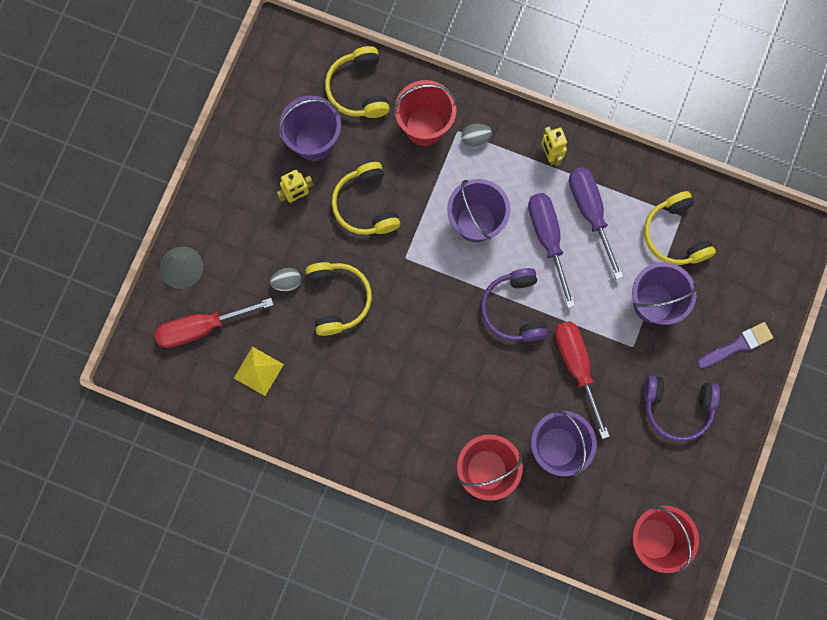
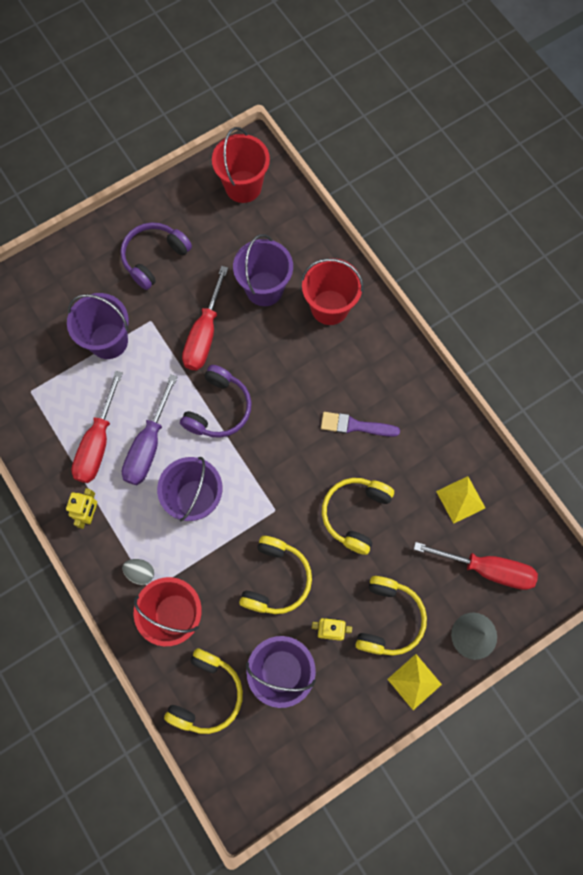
camera: 145 degrees left, 5 degrees down
grey egg [270,268,301,291] -> none
purple screwdriver [569,167,623,280] -> red screwdriver [71,371,123,483]
yellow headphones [644,191,716,265] -> yellow headphones moved to [356,576,427,656]
purple headphones [644,375,720,442] -> purple headphones turned 90 degrees counterclockwise [120,223,192,290]
purple brush [697,322,773,368] -> purple brush moved to [321,412,400,437]
none -> yellow pyramid [387,654,442,710]

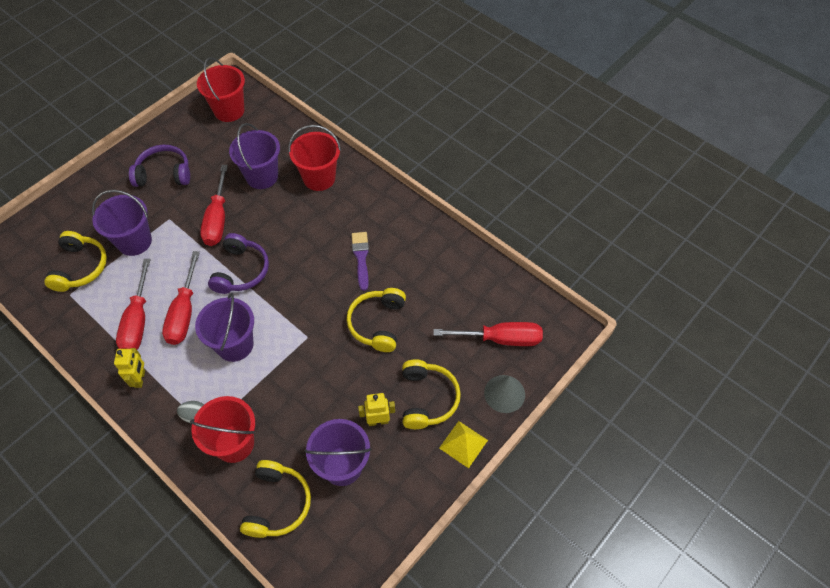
camera: 15 degrees left, 15 degrees down
purple headphones [120,223,192,290] -> purple headphones turned 60 degrees clockwise [129,145,190,187]
purple screwdriver [122,374,177,485] -> red screwdriver [162,251,200,345]
yellow headphones [239,536,312,614] -> yellow headphones moved to [44,231,107,292]
purple brush [321,412,400,437] -> purple brush turned 90 degrees clockwise [352,232,369,291]
yellow pyramid [436,476,485,524] -> none

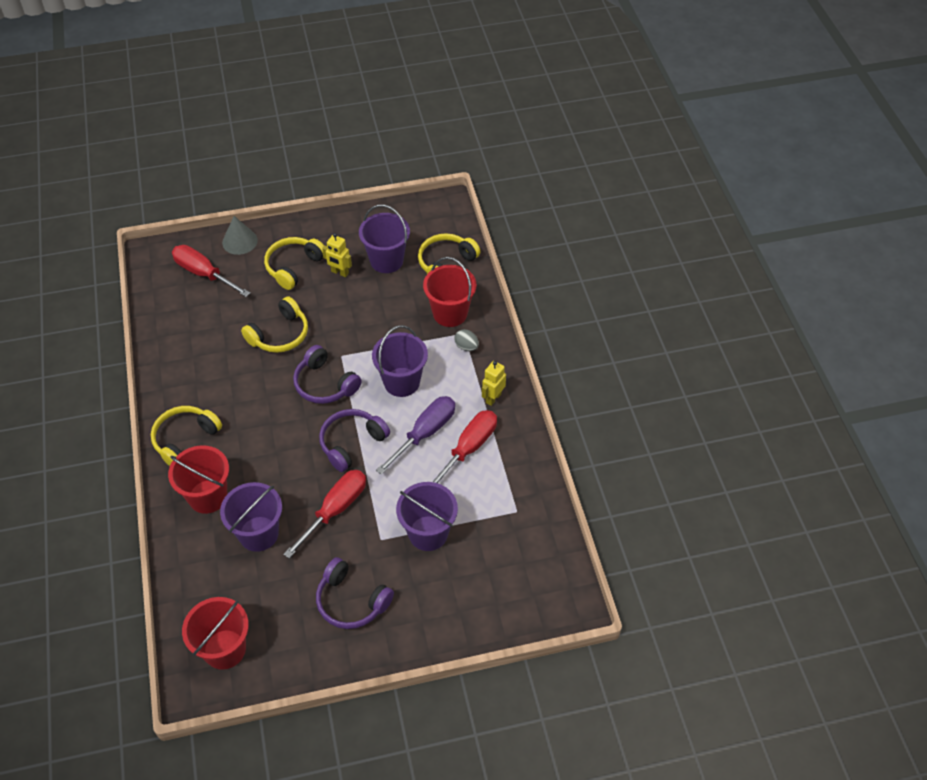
camera: 145 degrees left, 5 degrees down
yellow headphones [44,231,107,292] -> yellow headphones moved to [151,406,222,466]
red screwdriver [162,251,200,345] -> purple screwdriver [376,396,455,475]
purple brush [352,232,369,291] -> none
yellow pyramid [439,421,488,468] -> none
none -> purple headphones [293,345,362,404]

